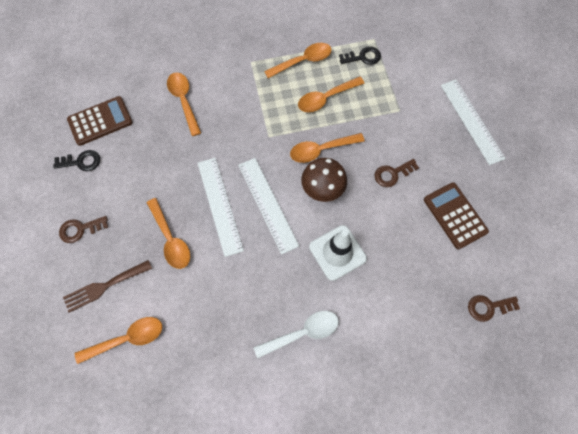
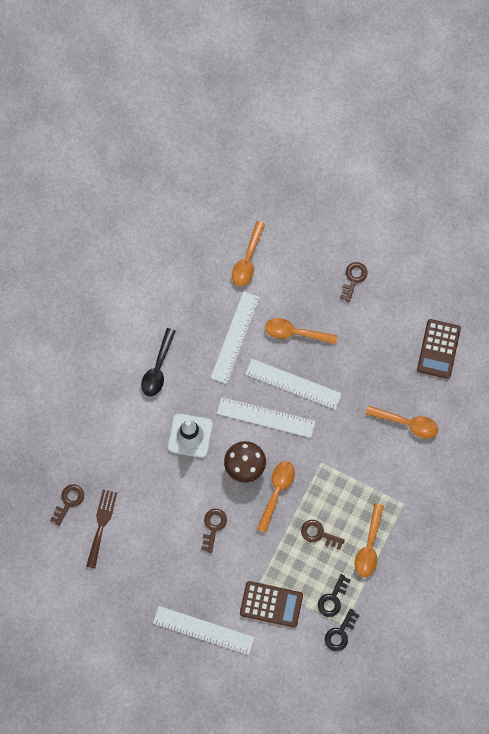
camera: 130 degrees right, 5 degrees up
black key [53,150,100,171] -> black key moved to [325,609,360,651]
brown fork [63,260,152,313] -> brown fork moved to [86,490,117,569]
white spoon [253,311,339,358] -> black spoon [141,328,176,397]
orange spoon [298,77,365,112] -> brown key [301,520,345,550]
brown calculator [424,182,489,249] -> brown calculator moved to [240,581,303,628]
none -> white ruler [211,291,260,384]

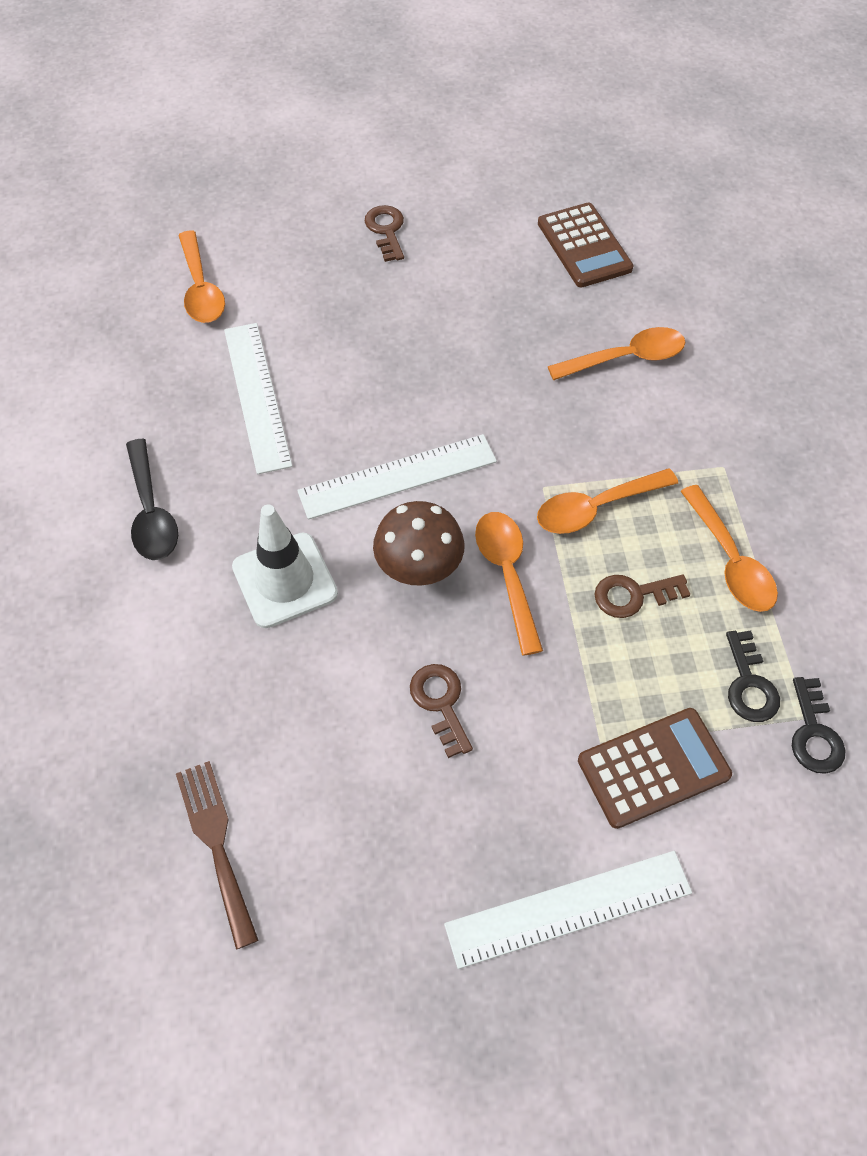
camera: 35 degrees left, 15 degrees down
brown key [50,484,84,526] -> none
white ruler [245,359,342,410] -> none
orange spoon [265,318,338,344] -> orange spoon moved to [537,468,678,534]

